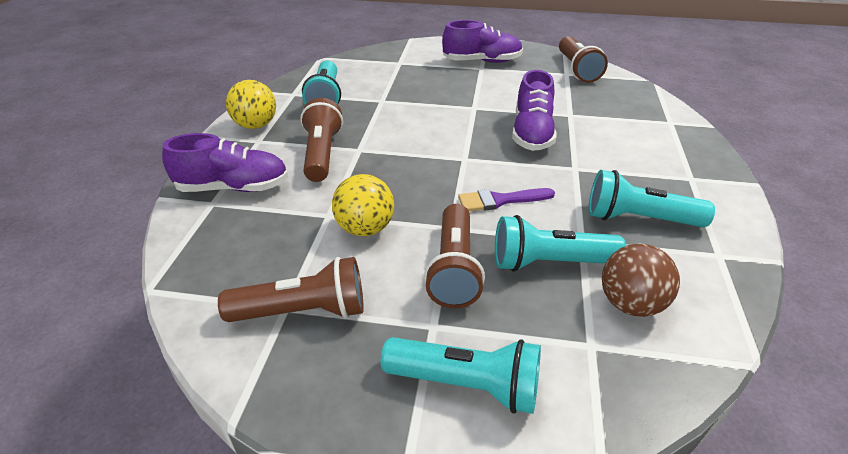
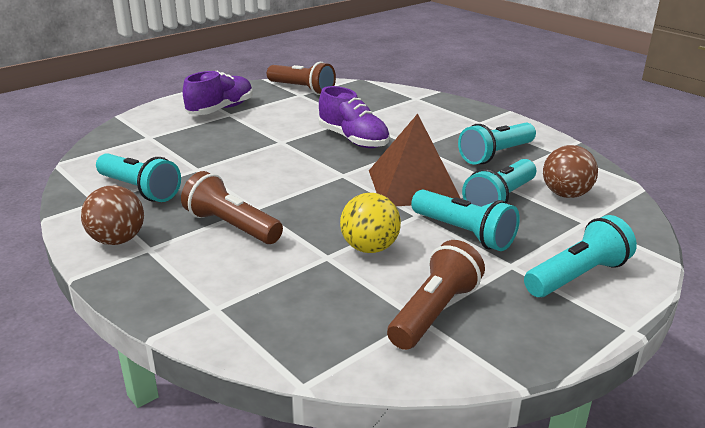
camera: 50 degrees left, 10 degrees down
purple shoe [162,133,288,192] -> none
yellow ball [226,80,276,129] -> brown ball [81,186,144,245]
brown flashlight [424,204,485,308] -> turquoise flashlight [411,190,520,251]
purple brush [458,188,555,211] -> brown pyramid [369,114,461,206]

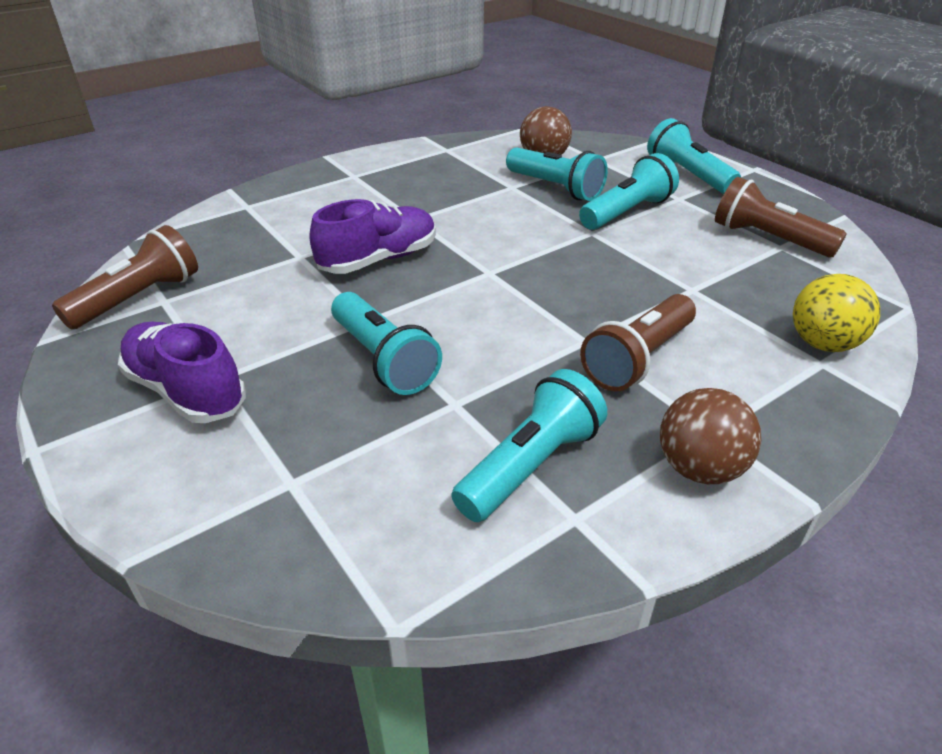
camera: 85 degrees left, 10 degrees up
yellow ball [340,193,401,253] -> yellow ball moved to [793,274,880,352]
brown pyramid [369,114,461,206] -> none
turquoise flashlight [458,123,536,165] -> turquoise flashlight moved to [331,292,442,395]

